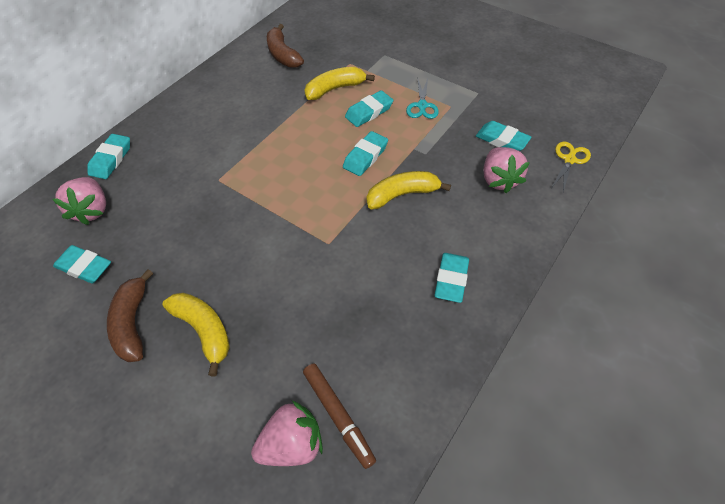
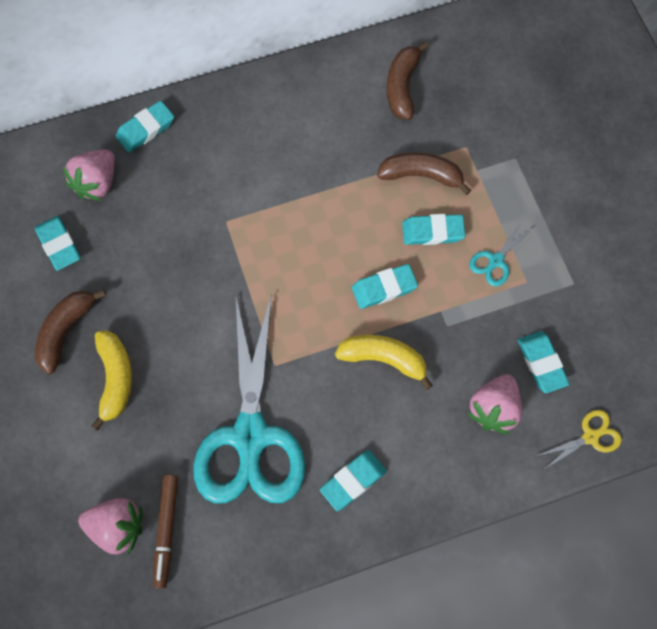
camera: 35 degrees right, 15 degrees up
yellow banana [305,67,375,100] -> brown banana [377,152,471,195]
none -> turquoise scissors [193,296,305,504]

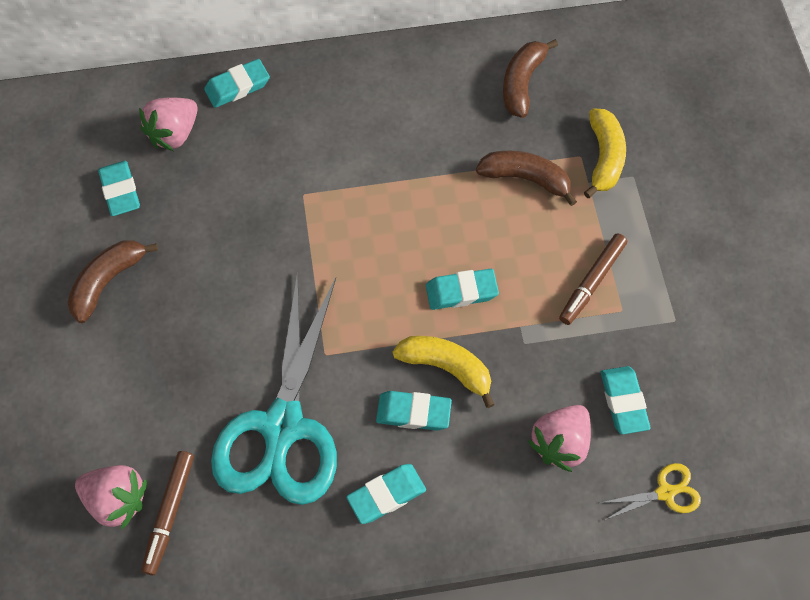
camera: 10 degrees right, 5 degrees down
yellow banana [91,331,132,431] -> yellow banana moved to [584,109,626,198]
turquoise eraser [402,214,465,245] -> turquoise eraser moved to [376,391,452,431]
turquoise scissors [469,219,534,286] -> brown marker [559,233,627,325]

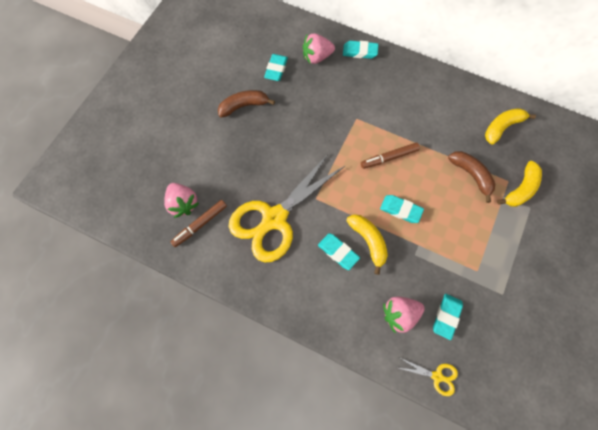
camera: 35 degrees right, 5 degrees up
turquoise scissors [211,273,337,505] -> yellow scissors [228,153,345,262]
turquoise eraser [346,464,426,524] -> none
brown banana [503,39,558,118] -> yellow banana [485,108,536,145]
brown marker [559,233,627,325] -> brown marker moved to [361,143,420,169]

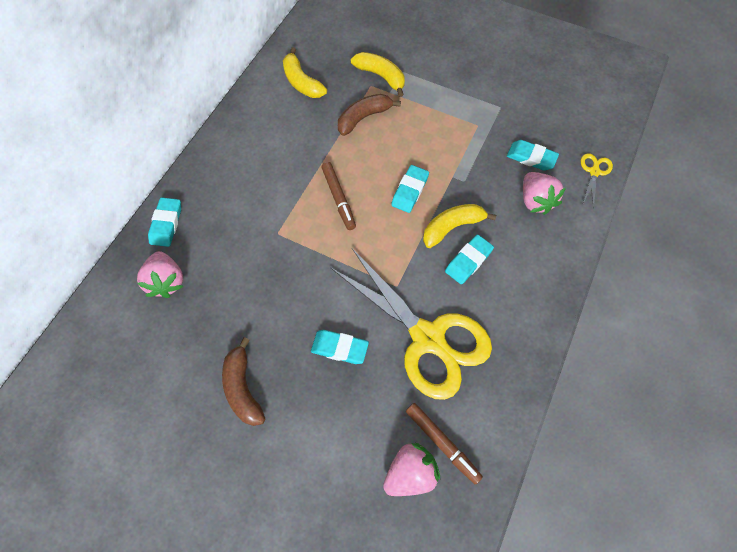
camera: 90 degrees left, 5 degrees down
turquoise eraser [264,54,288,81] -> turquoise eraser moved to [311,330,369,364]

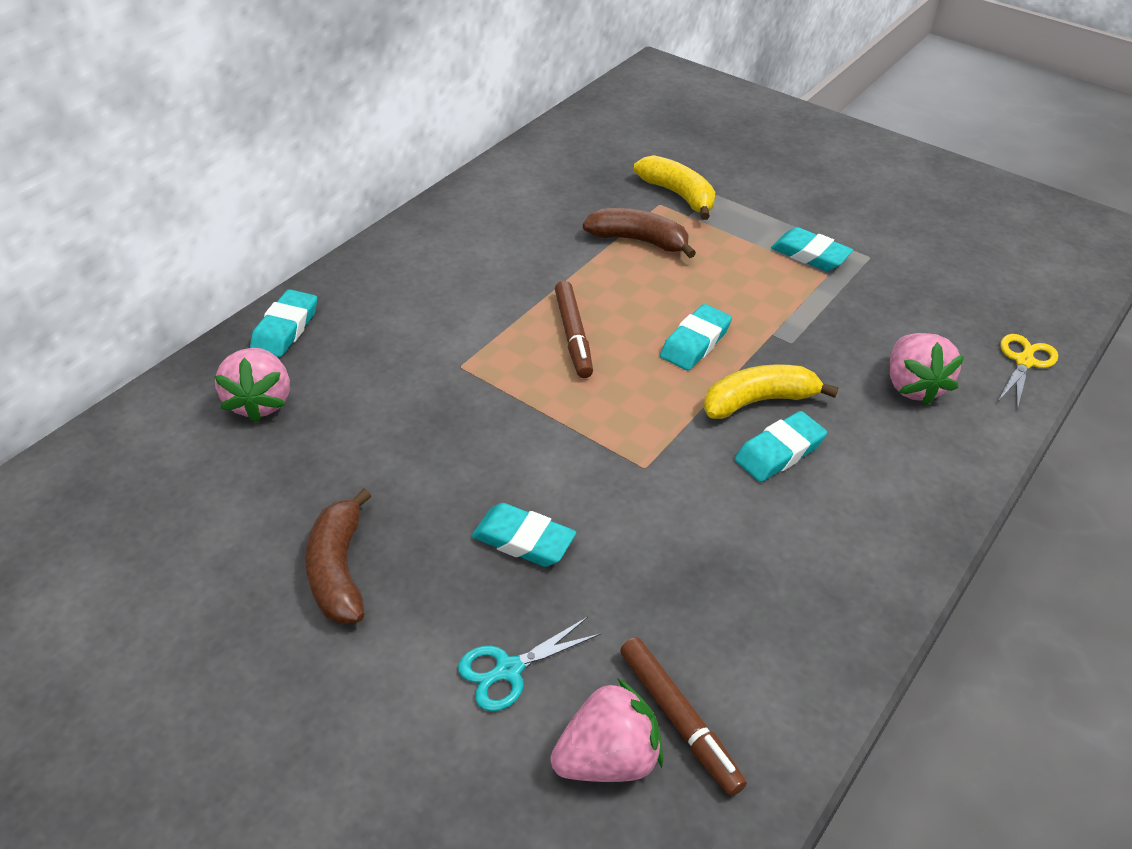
camera: 10 degrees right, 20 degrees down
yellow banana [283,47,327,98] -> none
yellow scissors [330,248,492,400] -> none
brown banana [338,94,401,136] -> brown banana turned 45 degrees clockwise [583,208,696,258]
turquoise eraser [507,140,559,171] -> turquoise eraser moved to [771,227,853,271]
none -> turquoise scissors [458,617,601,711]

